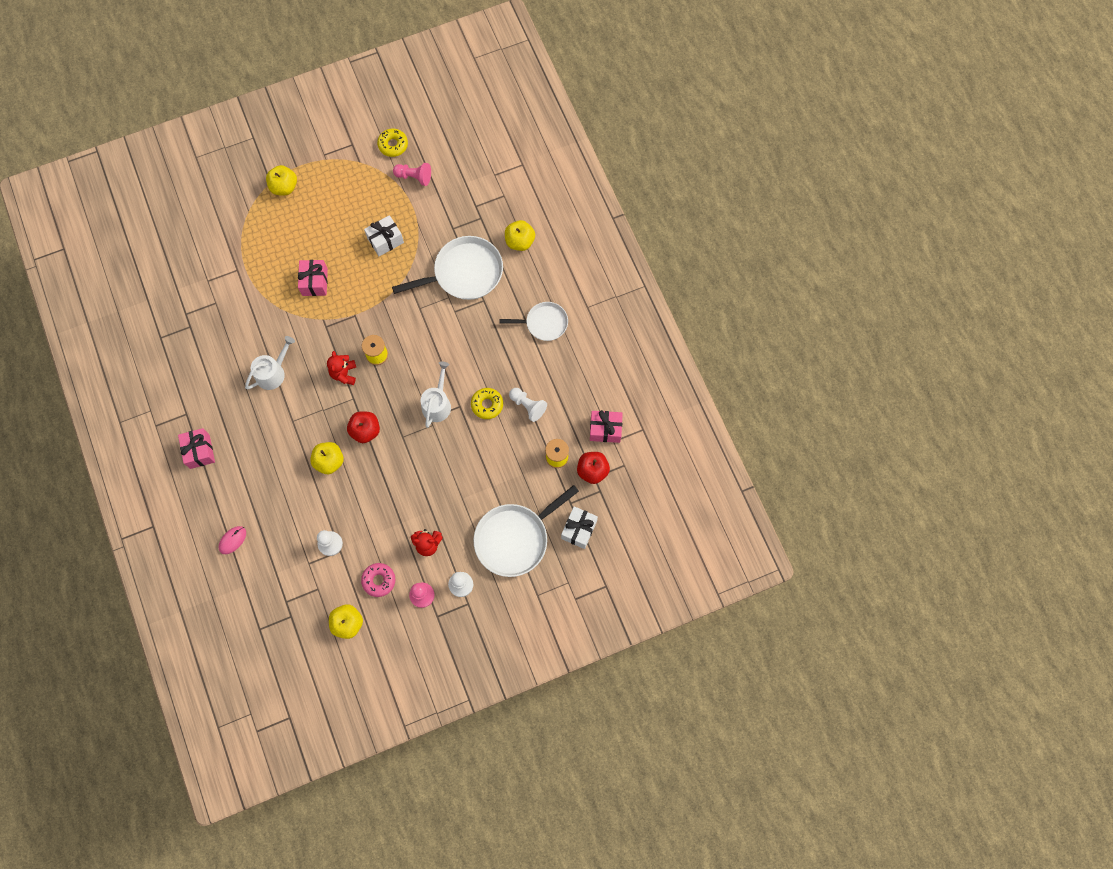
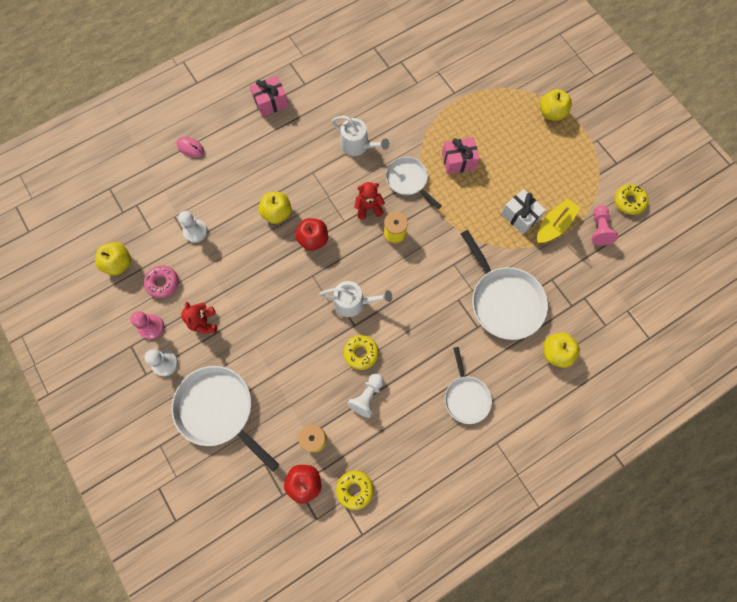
camera: 80 degrees right, 0 degrees up
white gift [561,506,598,549] -> none
pink gift [590,410,623,443] -> yellow donut [336,470,374,510]
none -> white pan [386,157,442,209]
none -> yellow boat [537,198,581,243]

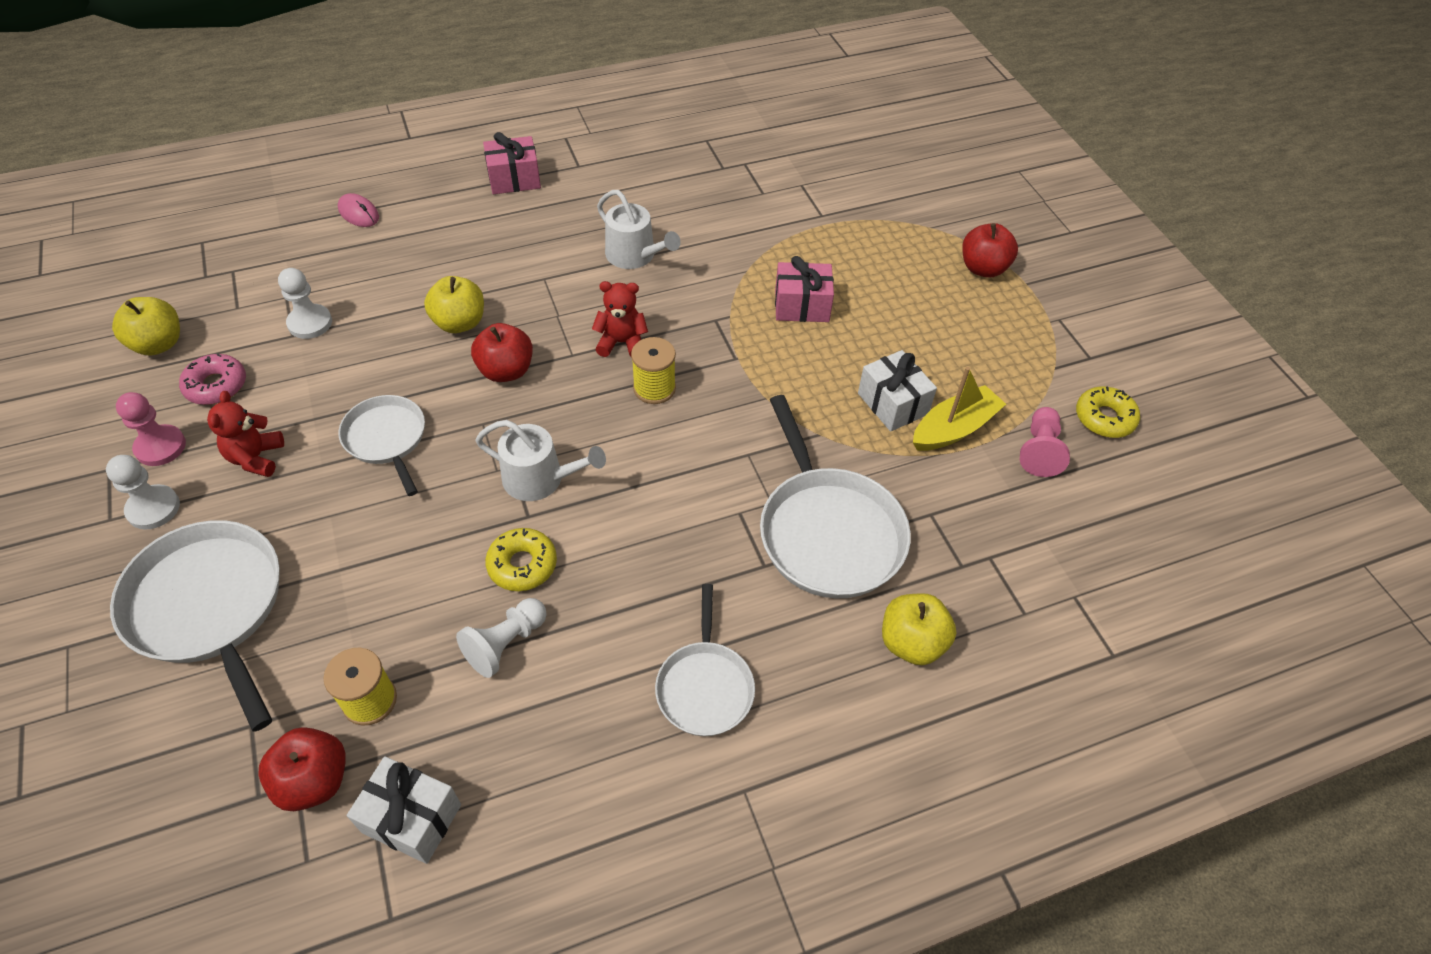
camera: 10 degrees right, 20 degrees down
yellow donut [336,470,374,510] -> white gift [347,756,461,864]
white pan [386,157,442,209] -> white pan moved to [338,395,425,496]
yellow apple [540,89,572,121] -> red apple [962,223,1018,278]

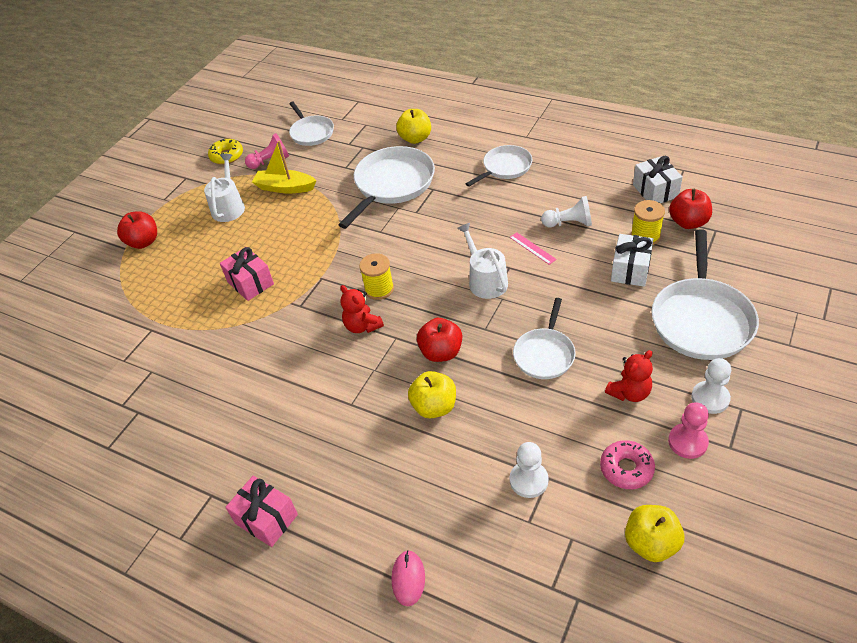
camera: 125 degrees left, 5 degrees down
yellow donut [485,528,557,591] -> pink ruler [510,232,557,265]
white watering can [597,190,681,269] -> white watering can moved to [204,154,245,222]
white gift [858,350,937,432] -> white gift moved to [611,234,653,287]
none -> white pan [289,102,334,146]

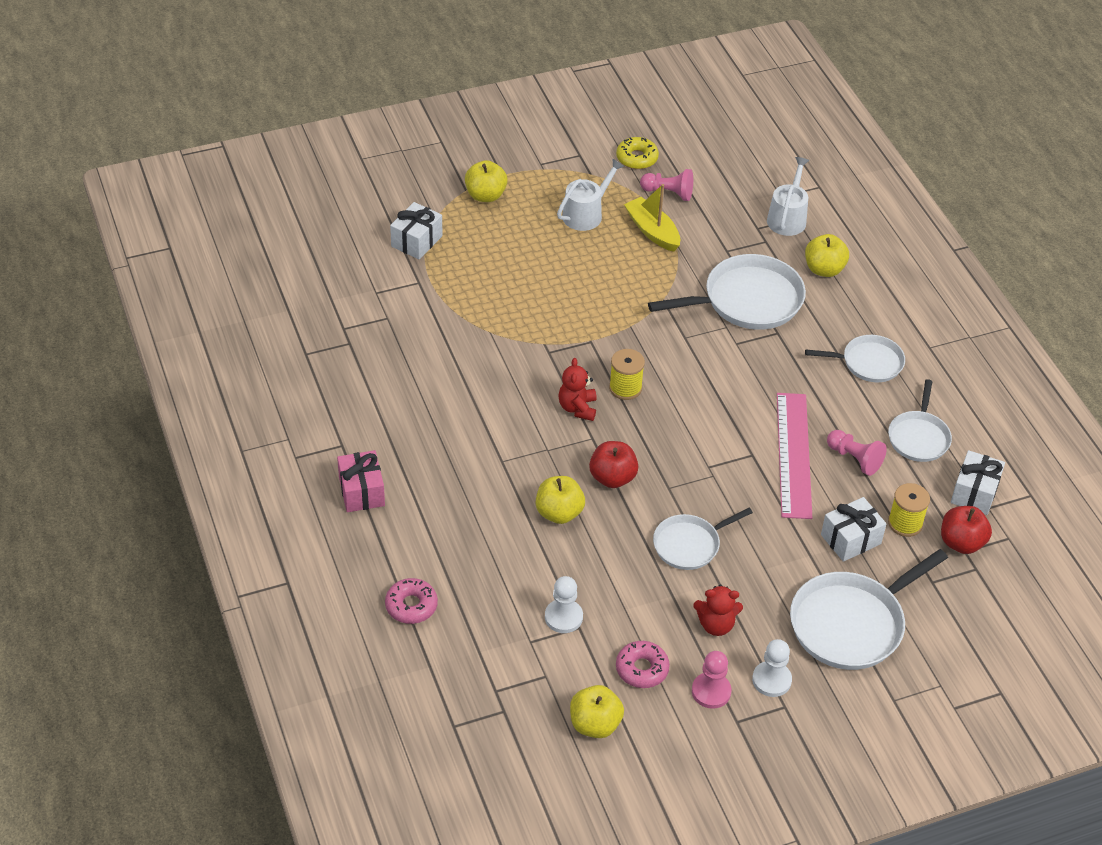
camera: 35 degrees right, 0 degrees up
red apple [117,211,157,249] -> yellow apple [465,160,508,202]
pink gift [220,247,274,301] -> none
white pan [289,102,334,146] -> white pan moved to [888,379,952,462]
pink mouse [392,550,425,606] -> pink donut [385,578,438,624]
white watering can [457,223,508,299] -> white watering can moved to [767,157,809,236]
pink ruler [510,232,557,265] -> pink ruler [777,393,812,519], size x2.47
white pawn [541,196,592,227] -> pink pawn [827,430,887,476]
none -> white gift [390,202,443,259]

